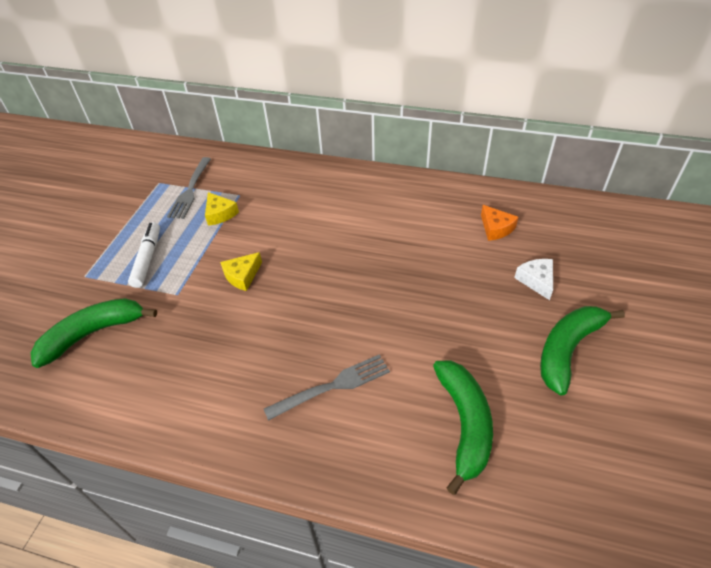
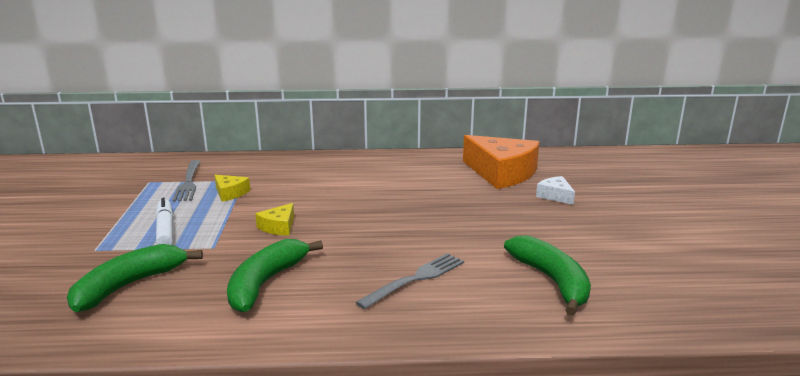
camera: 20 degrees left, 25 degrees down
orange cheese [481,205,518,241] -> orange cheese [463,135,539,189], size x2.20
green banana [540,306,625,396] -> green banana moved to [227,239,323,312]

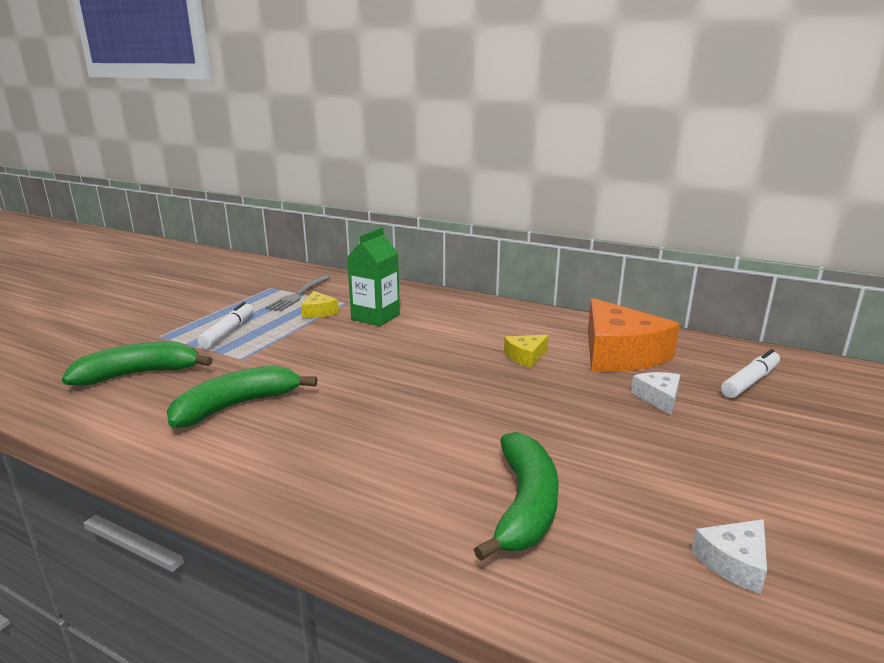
camera: 30 degrees right, 0 degrees up
yellow cheese [255,203,294,236] -> yellow cheese moved to [504,335,549,368]
grey fork [356,253,464,309] -> none
none -> green carton [347,227,400,326]
none -> white cheese [691,519,767,594]
none -> white marker [721,349,780,398]

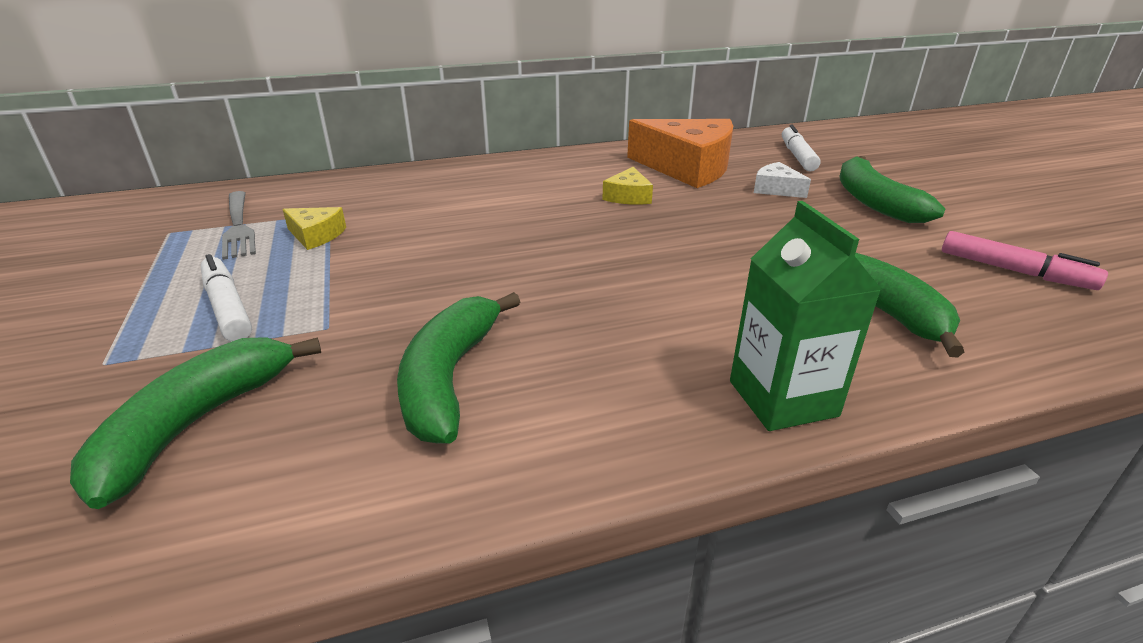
camera: 45 degrees left, 10 degrees up
green carton [347,227,400,326] -> green carton moved to [730,201,882,431]
white cheese [691,519,767,594] -> pink marker [942,231,1108,290]
none -> green banana [839,156,946,223]

